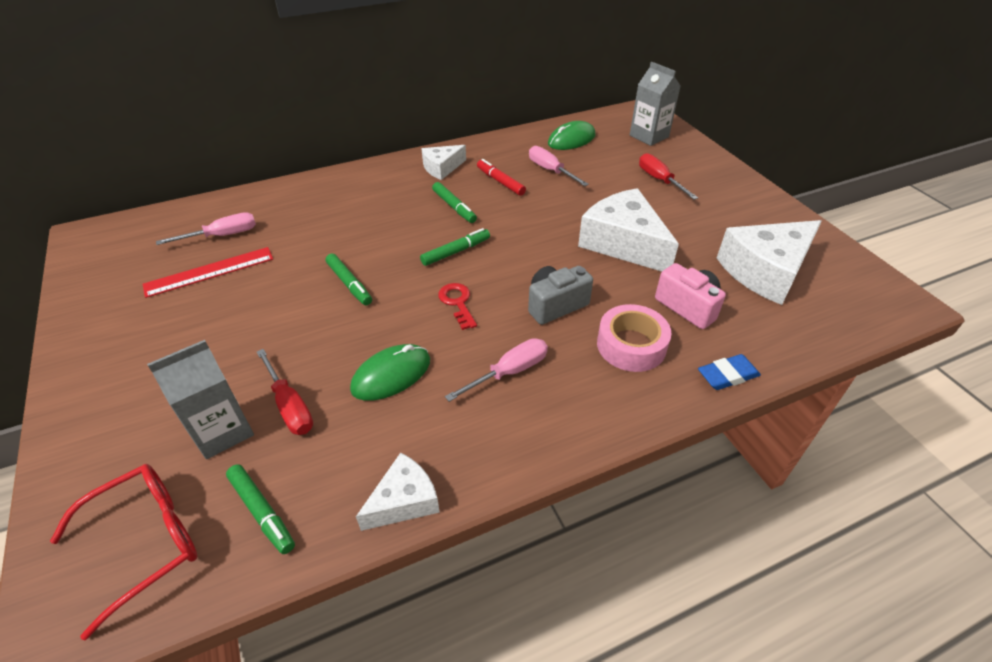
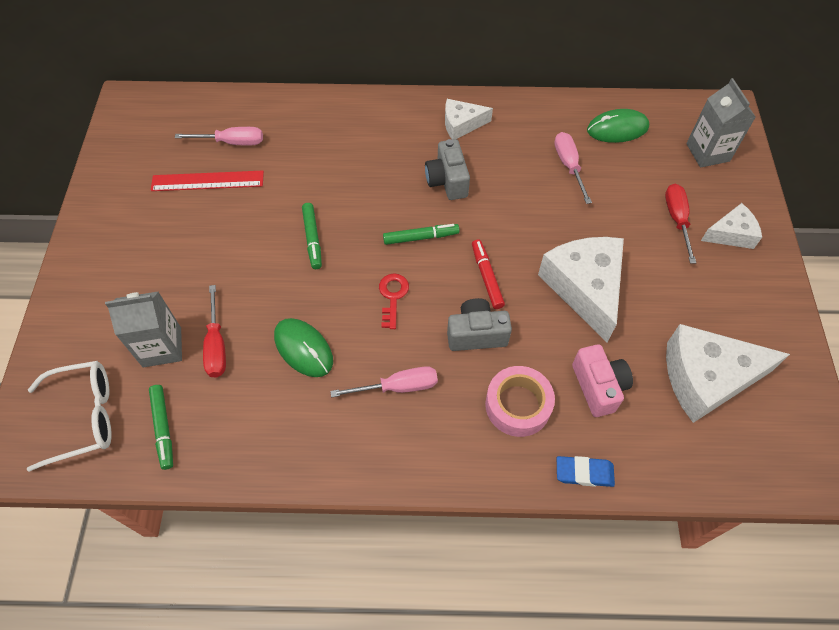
camera: 25 degrees right, 15 degrees up
red glasses [50,464,197,640] -> white glasses [27,361,112,472]
green mouse [350,344,430,401] -> green mouse turned 60 degrees clockwise [274,318,333,377]
white cheese [356,453,440,531] -> white cheese moved to [701,203,762,249]
green marker [432,182,477,223] -> grey camera [425,139,470,200]
red marker [477,159,526,196] -> red marker moved to [472,239,505,309]

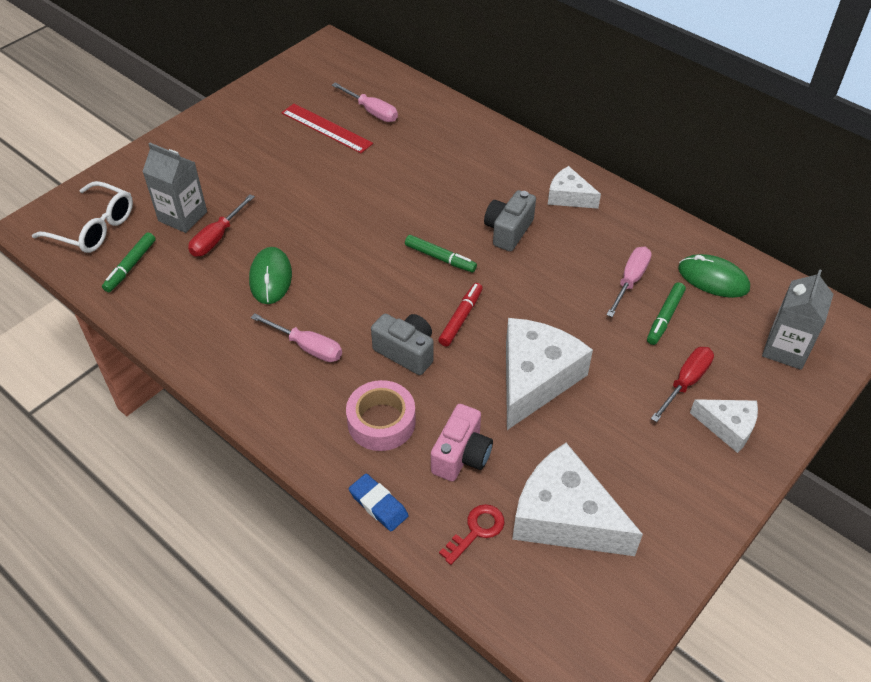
camera: 40 degrees right, 10 degrees down
green marker [302,203,322,269] -> green marker moved to [647,282,686,345]
red key [379,273,409,329] -> red key moved to [439,504,505,565]

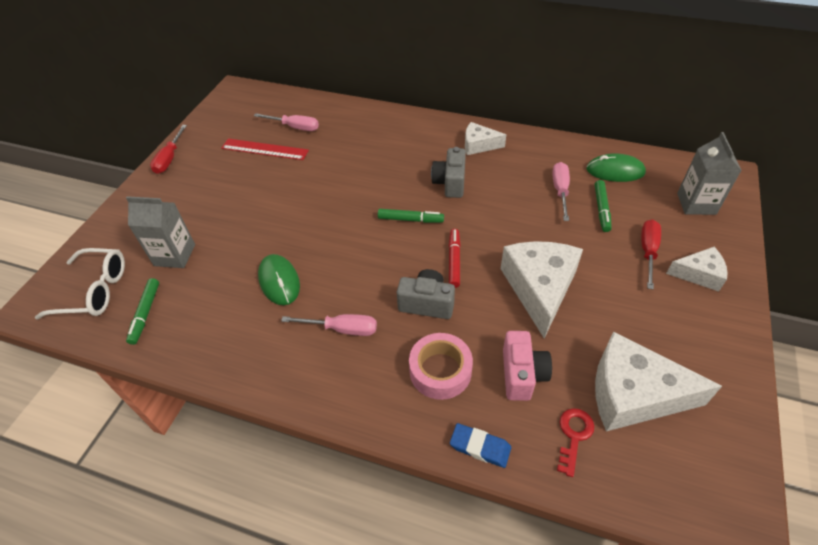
camera: 20 degrees left, 0 degrees up
red screwdriver [188,194,255,257] -> red screwdriver moved to [150,125,187,174]

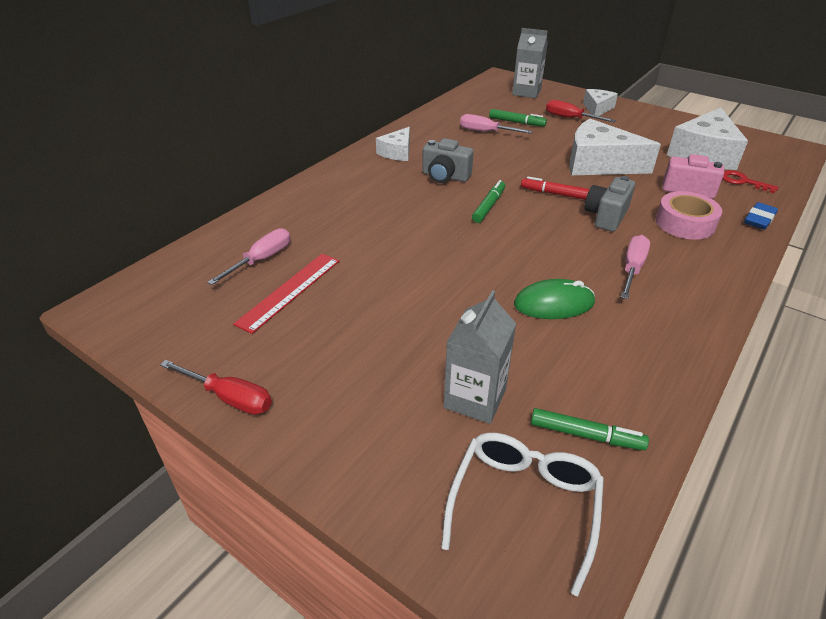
camera: 75 degrees left, 10 degrees down
green mouse [586,153,646,182] -> none

